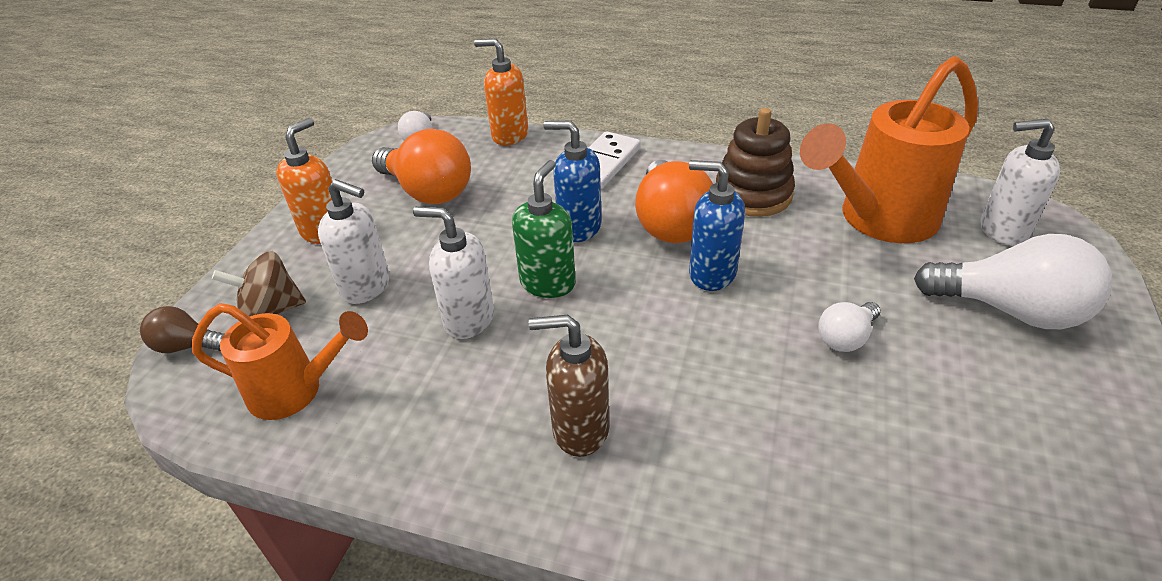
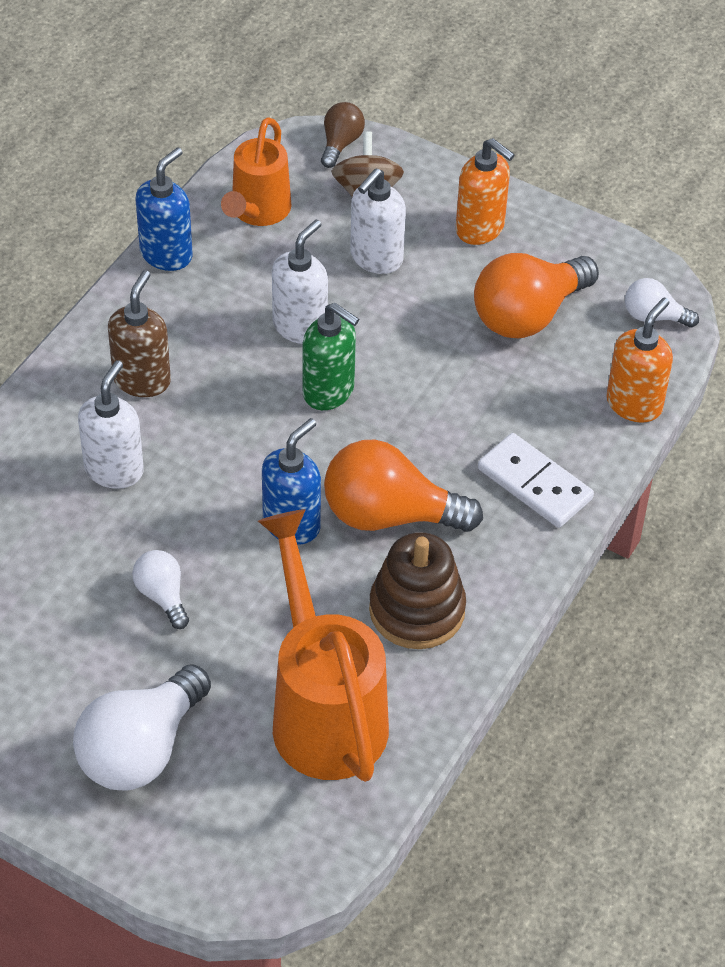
camera: 100 degrees right, 10 degrees up
blue soap dispenser [544,121,602,242] -> blue soap dispenser moved to [136,147,193,271]
white soap dispenser [981,119,1060,246] -> white soap dispenser moved to [78,360,144,489]

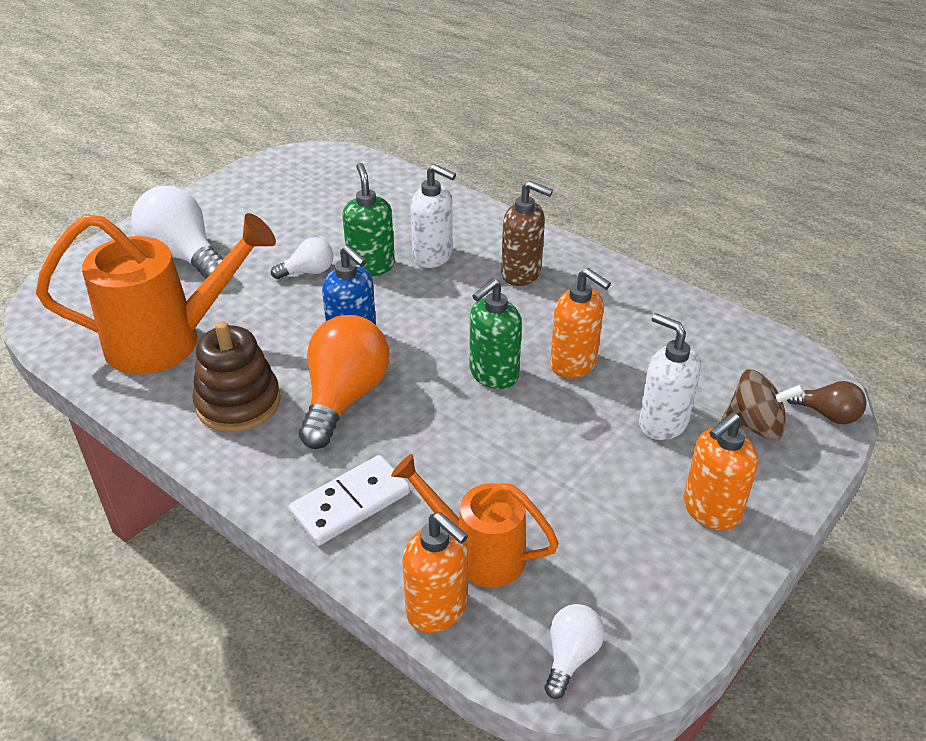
camera: 100 degrees right, 10 degrees down
blue soap dispenser [136,147,193,271] -> none
orange watering can [221,117,291,226] -> orange watering can moved to [391,454,559,587]
white soap dispenser [272,220,328,344] -> orange soap dispenser [550,268,611,378]
orange light bulb [474,253,599,338] -> none
none -> green soap dispenser [343,163,395,276]

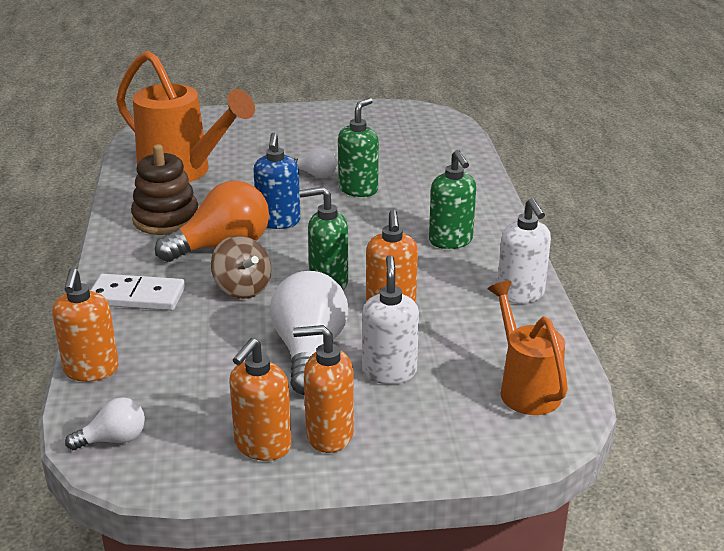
camera: 45 degrees right, 10 degrees down
white light bulb [131,186,223,279] -> white light bulb moved to [270,271,348,395]
orange watering can [391,454,559,587] -> orange watering can moved to [488,281,568,415]
white soap dispenser [410,164,456,268] -> white soap dispenser moved to [498,198,551,303]
brown soap dispenser [501,181,553,286] -> green soap dispenser [429,150,476,249]
brown spinning top [722,369,805,440] -> brown spinning top moved to [211,235,271,299]
brown light bulb [787,381,866,424] -> none
none -> orange soap dispenser [229,338,292,461]

